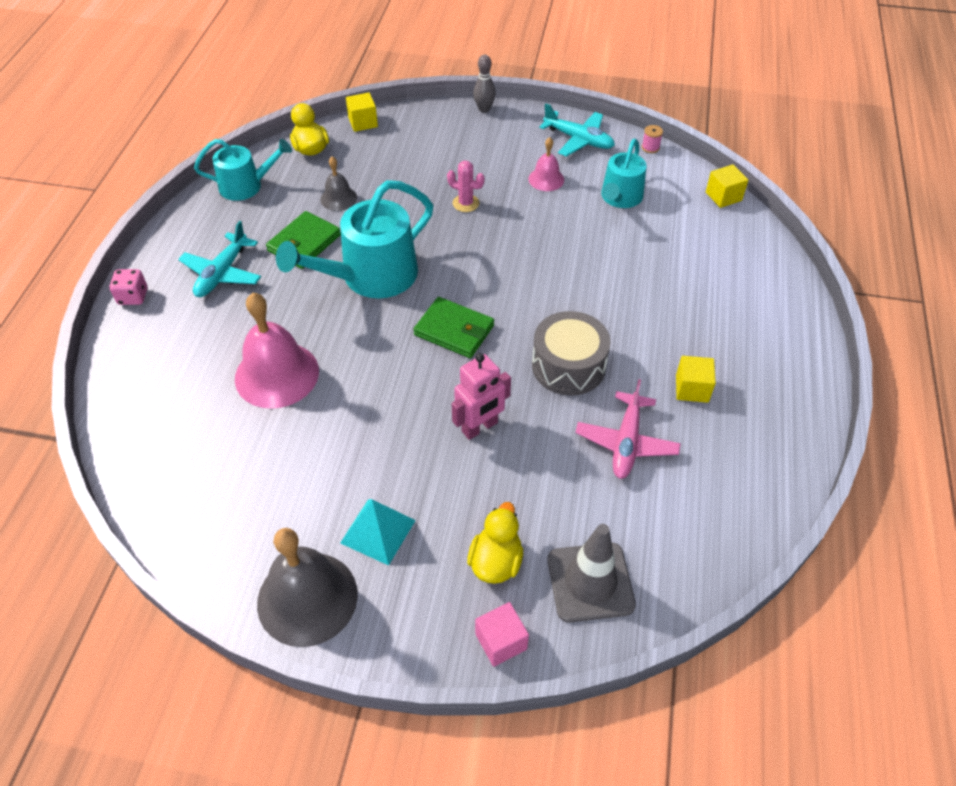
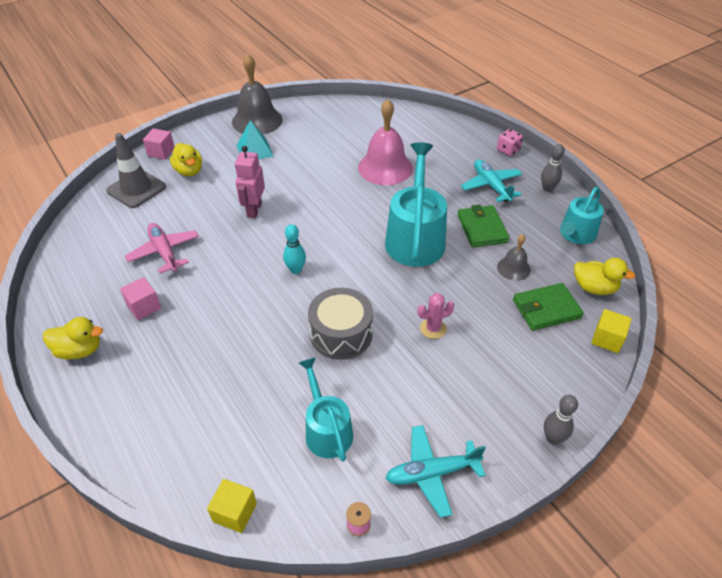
camera: 135 degrees right, 5 degrees down
green wallet [413,297,494,358] -> green wallet moved to [513,283,584,331]
pink bell [529,137,564,191] -> none
grey drum [532,311,611,396] -> grey drum moved to [308,288,373,360]
yellow cube [676,356,716,403] -> pink cube [120,277,161,320]
none -> yellow duck [43,317,103,359]
none -> turquoise bowling pin [283,224,306,274]
none -> grey bowling pin [541,144,565,192]

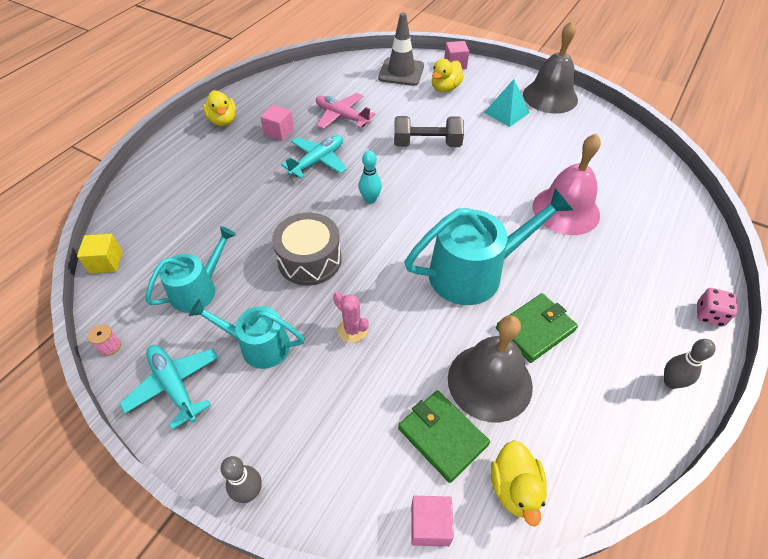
camera: 65 degrees right, 5 degrees up
pink plane [125,223,199,274] -> pink plane turned 90 degrees counterclockwise [316,93,376,129]
pink robot [235,146,265,218] -> grey dumbbell [394,116,464,147]
turquoise plane [461,160,522,202] -> turquoise plane moved to [281,135,347,178]
grey bell [497,234,531,281] -> grey bell [448,315,533,422], size x1.93
turquoise watering can [560,187,604,244] -> turquoise watering can moved to [189,299,305,369]
yellow cube [591,309,632,353] -> pink cube [411,496,454,547]

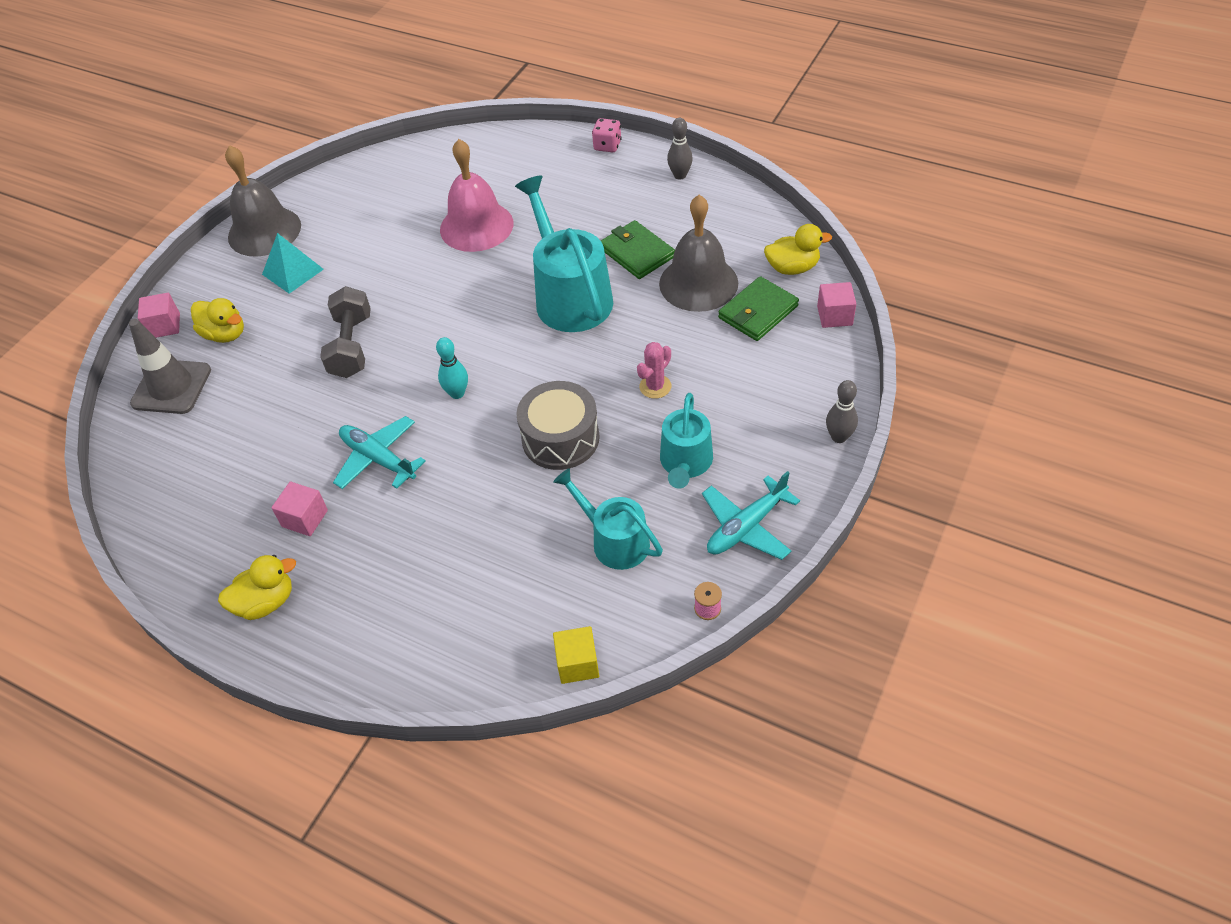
camera: 90 degrees left, 0 degrees up
pink plane [316,93,376,129] -> none

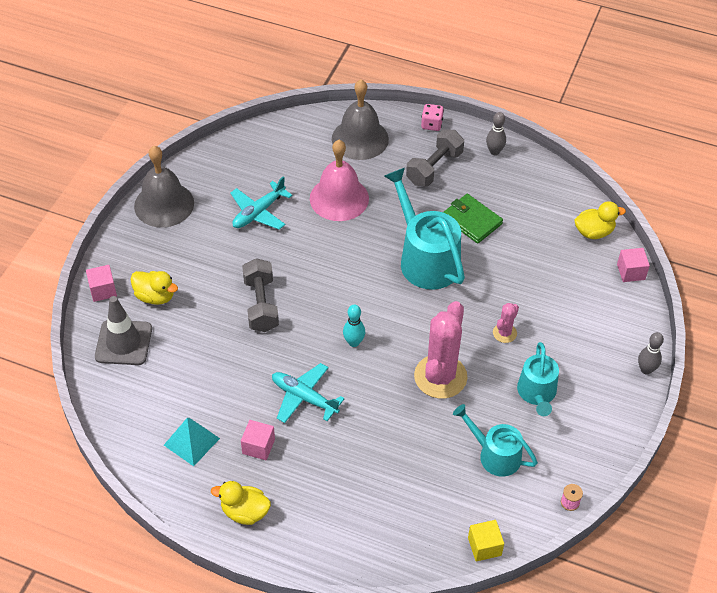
camera: 10 degrees left, 0 degrees up
yellow duck [218,555,296,620] -> yellow duck turned 135 degrees counterclockwise [211,481,271,525]
turquoise pyramid [262,233,324,294] -> turquoise pyramid moved to [164,418,220,466]
grey drum [516,381,600,470] -> pink cactus [414,301,467,399]
grey bell [659,195,738,312] -> grey bell moved to [332,79,389,160]
turquoise plane [702,471,800,560] -> turquoise plane moved to [230,176,292,230]
green wallet [718,276,799,341] -> none
none -> grey dumbbell [406,129,464,187]

